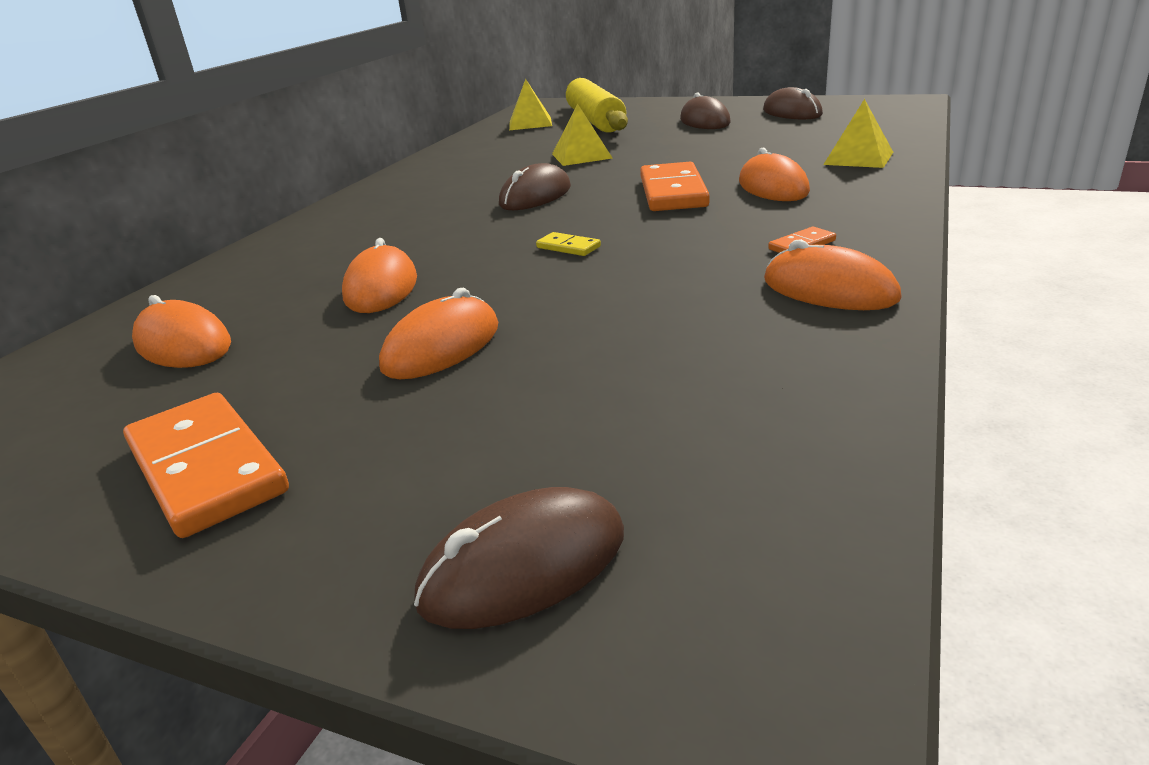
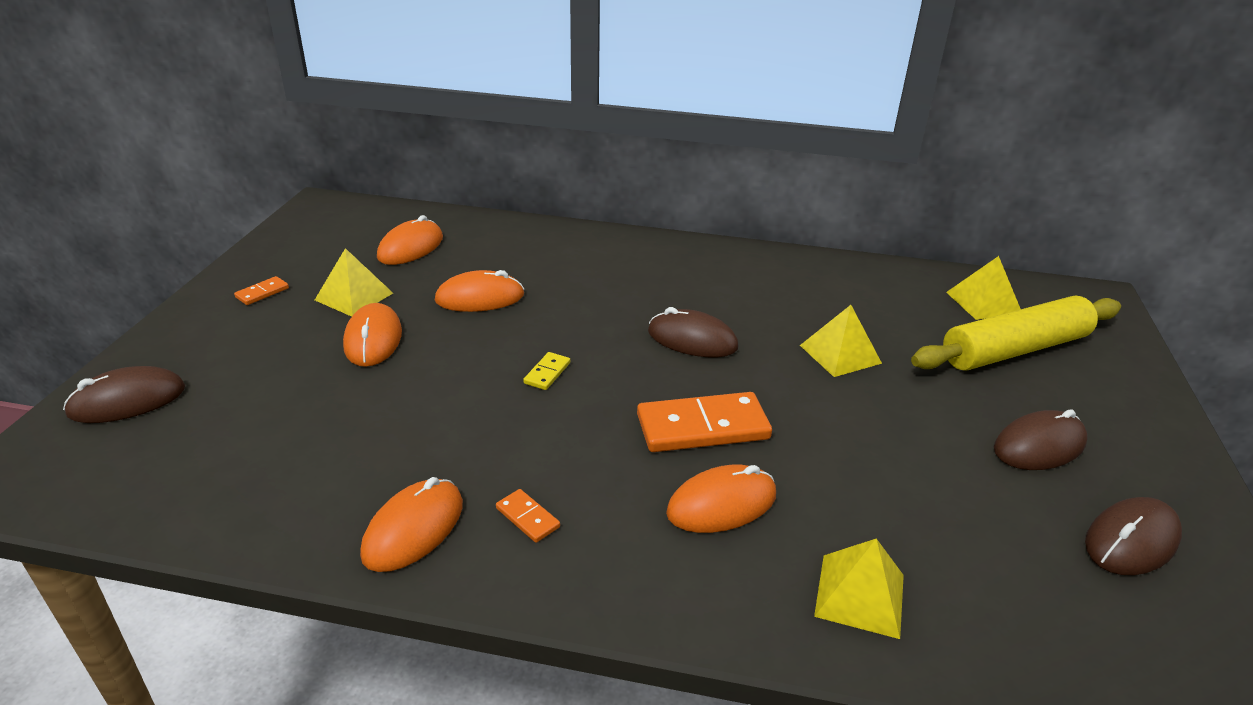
camera: 75 degrees right, 5 degrees up
orange domino [123,393,289,538] -> orange domino [234,276,289,305], size x0.46
orange mouse [379,287,498,379] -> orange mouse turned 60 degrees clockwise [343,303,402,367]
brown mouse [414,487,624,629] -> brown mouse turned 75 degrees counterclockwise [63,366,185,423]
none -> yellow pyramid [315,248,393,317]

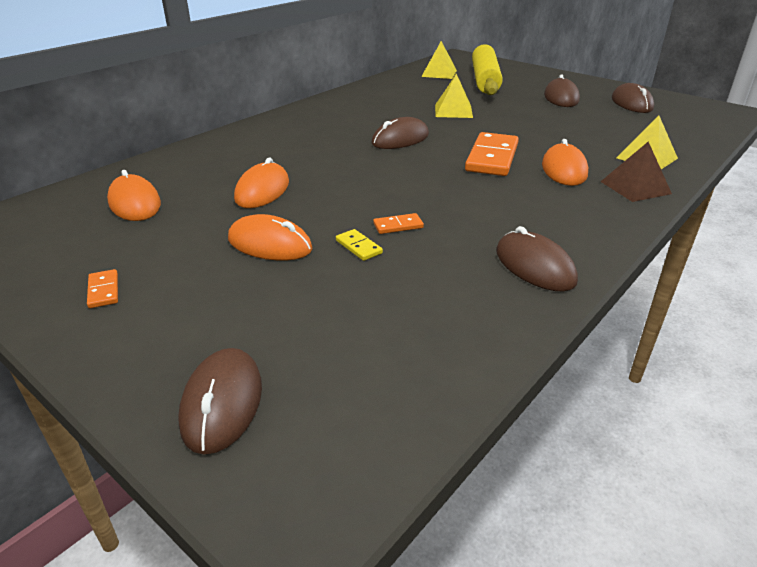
camera: 60 degrees left, 0 degrees up
yellow pyramid [315,248,393,317] -> none
orange mouse [360,477,463,572] -> brown mouse [496,226,578,291]
orange domino [496,489,560,543] -> orange domino moved to [373,213,424,234]
yellow domino [523,352,570,390] -> yellow domino moved to [336,229,383,261]
none -> brown pyramid [601,142,672,202]

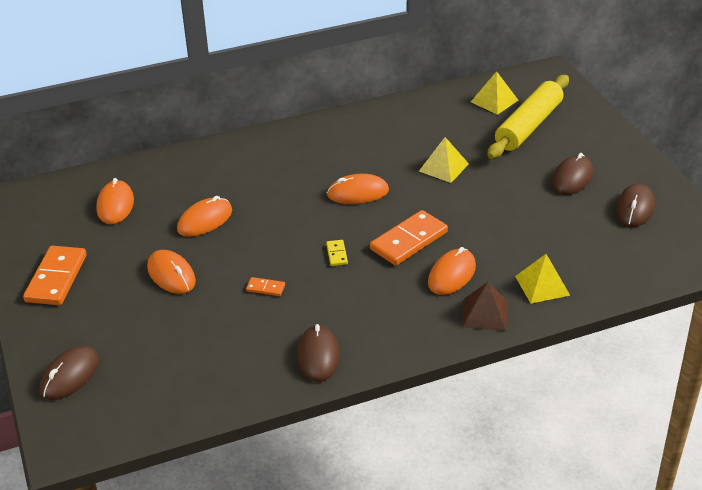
camera: 30 degrees right, 5 degrees up
orange domino [87,269,118,308] -> orange domino [23,246,87,305], size x2.19
yellow domino [336,229,383,261] -> yellow domino moved to [326,240,348,266]
brown mouse [372,117,429,149] -> orange mouse [327,174,389,204]

